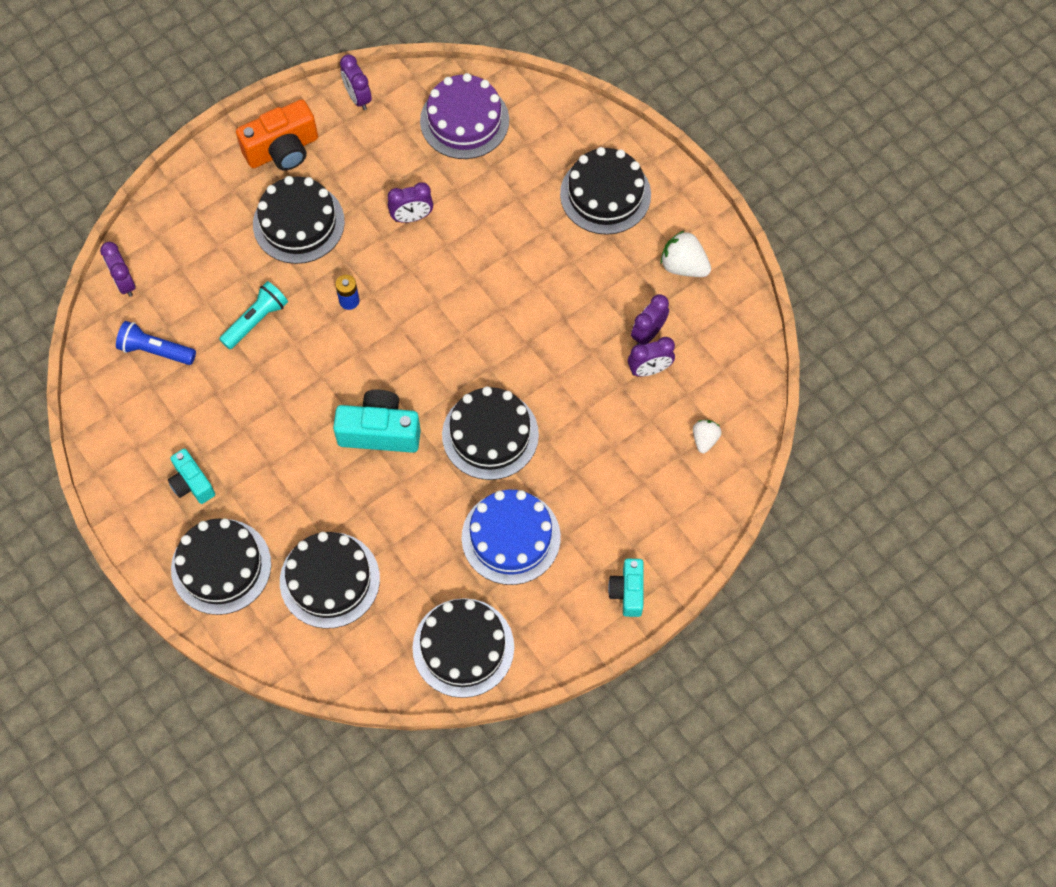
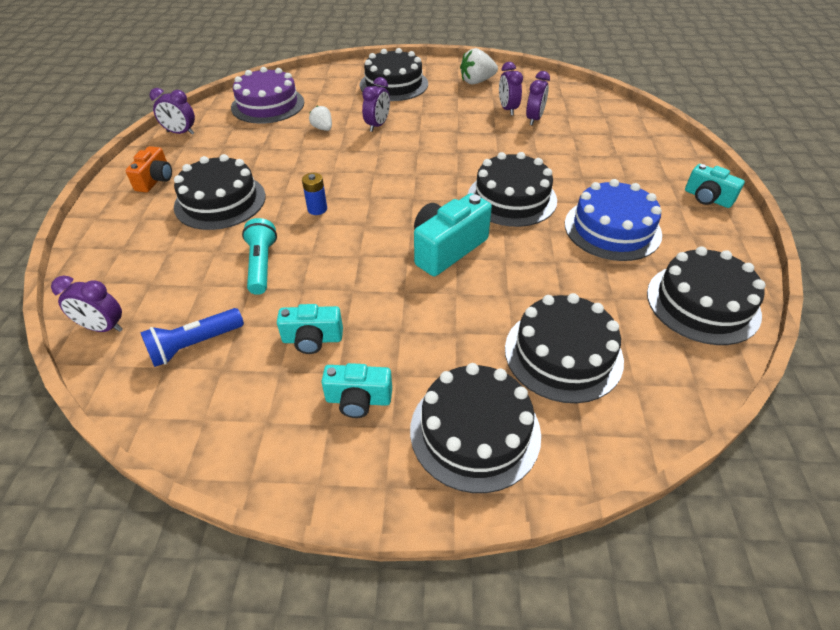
camera: 50 degrees left, 20 degrees down
orange camera [236,99,318,170] -> orange camera [125,146,172,192], size x0.62
purple clock [388,182,433,223] -> purple clock moved to [362,77,390,132]
white strawberry [693,420,722,453] -> white strawberry moved to [309,105,332,131]
none -> turquoise camera [277,304,343,354]

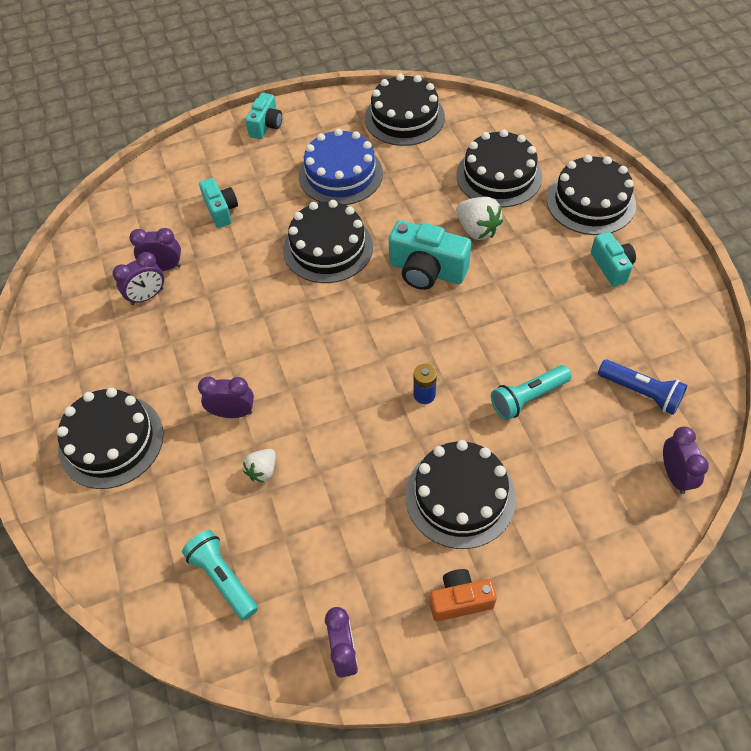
camera: 110 degrees left, 10 degrees up
purple cake [231,67,304,124] -> turquoise flashlight [182,530,258,621]
turquoise camera [277,304,343,354] -> turquoise camera moved to [199,178,238,228]
white strawberry [460,48,498,84] -> white strawberry moved to [456,197,503,240]

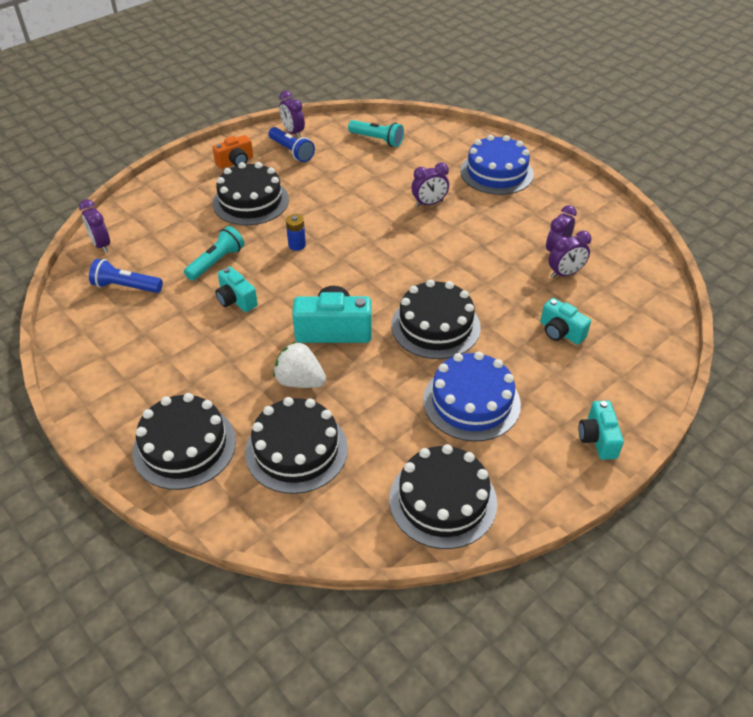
camera: 155 degrees right, 10 degrees down
black cake [57,388,164,489] -> blue cake [460,135,534,195]
white strawberry [243,449,276,483] -> none
turquoise camera [591,232,636,287] -> turquoise camera moved to [215,266,258,312]
none -> blue flashlight [268,127,315,162]

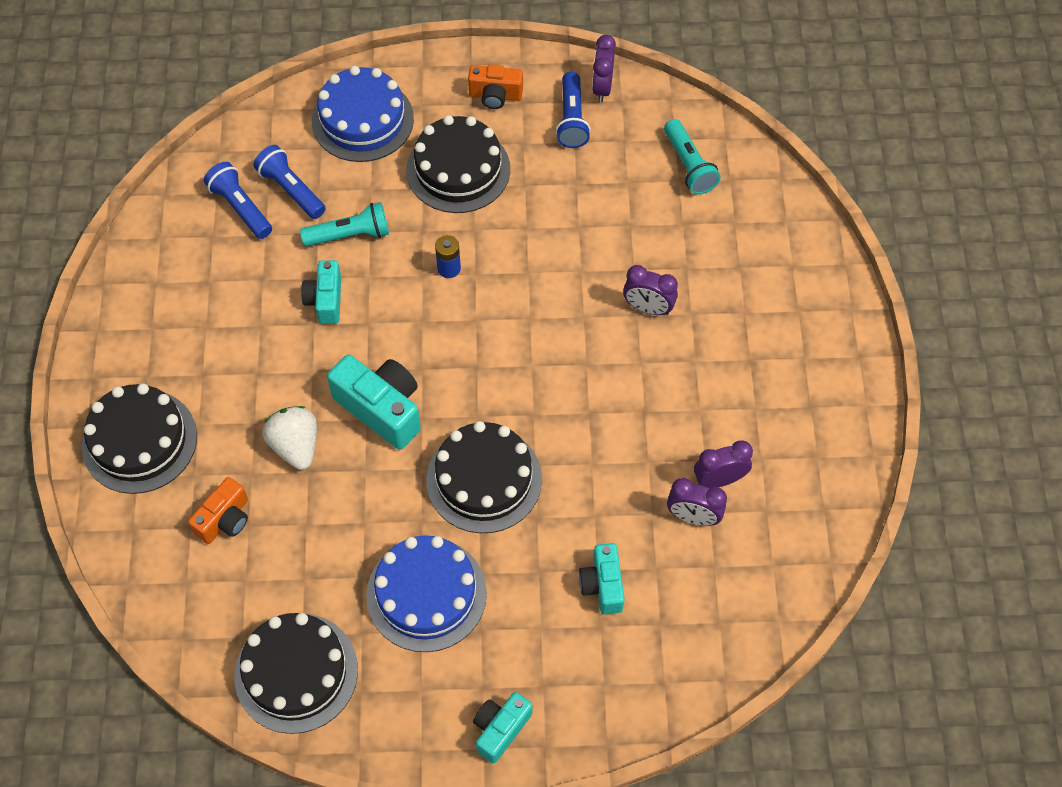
camera: 40 degrees right, 15 degrees up
purple clock [79,199,110,253] -> none
black cake [245,397,348,494] -> orange camera [188,477,248,544]
blue cake [460,135,534,195] -> blue cake moved to [312,66,414,162]
none -> blue flashlight [253,145,326,219]

